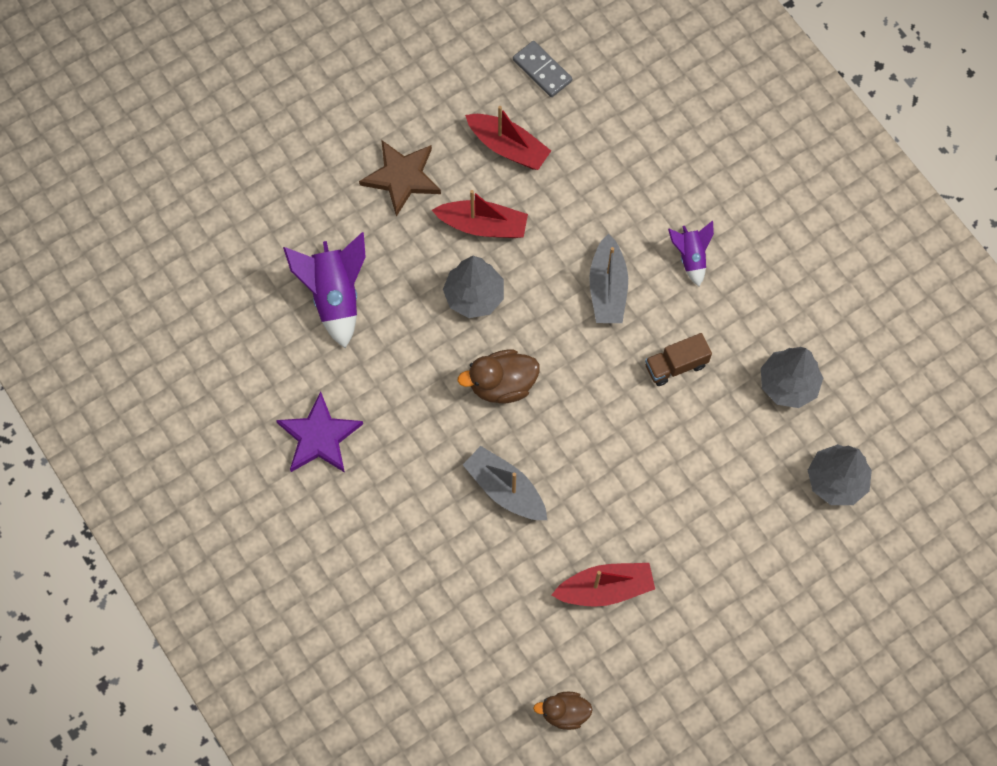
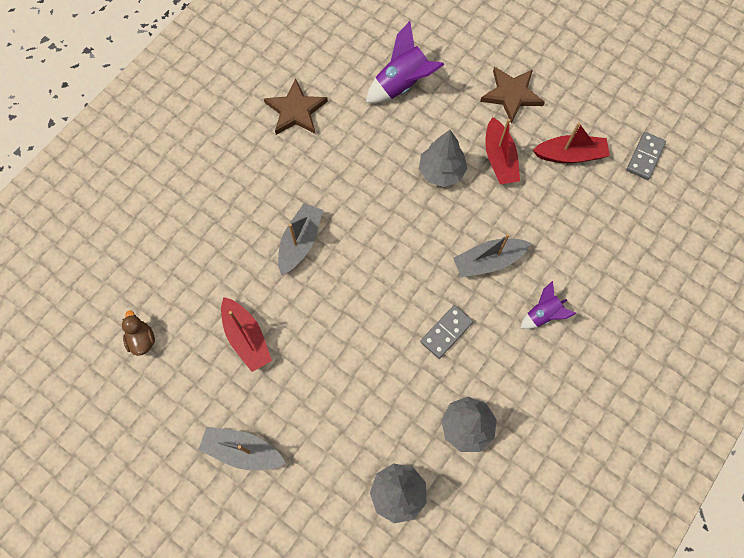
camera: 70 degrees right, 0 degrees up
purple star [276,391,363,473] -> brown star [264,79,328,135]
brown duck [458,350,540,404] -> none
red boat [465,106,551,170] -> red boat turned 105 degrees counterclockwise [533,122,610,163]
brown truck [645,333,712,386] -> grey domino [420,305,473,359]
none -> grey boat [198,427,286,470]

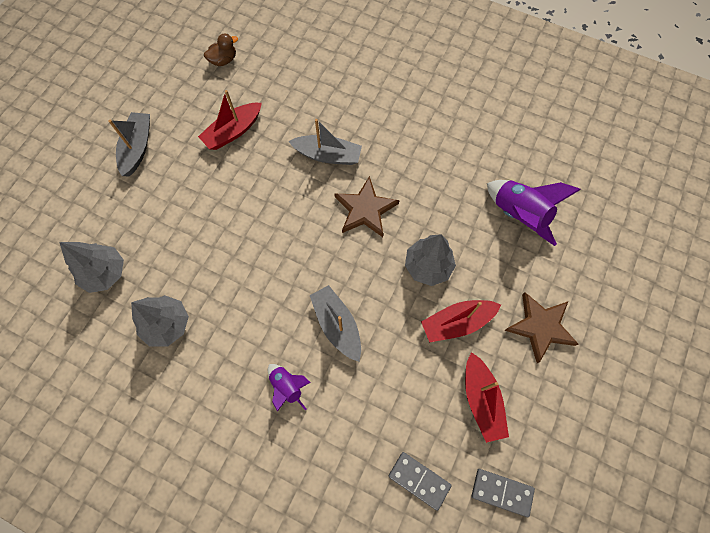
camera: 80 degrees right, 0 degrees up
brown star [264,79,328,135] -> brown star moved to [334,176,400,237]
grey domino [420,305,473,359] -> grey domino moved to [389,452,452,511]

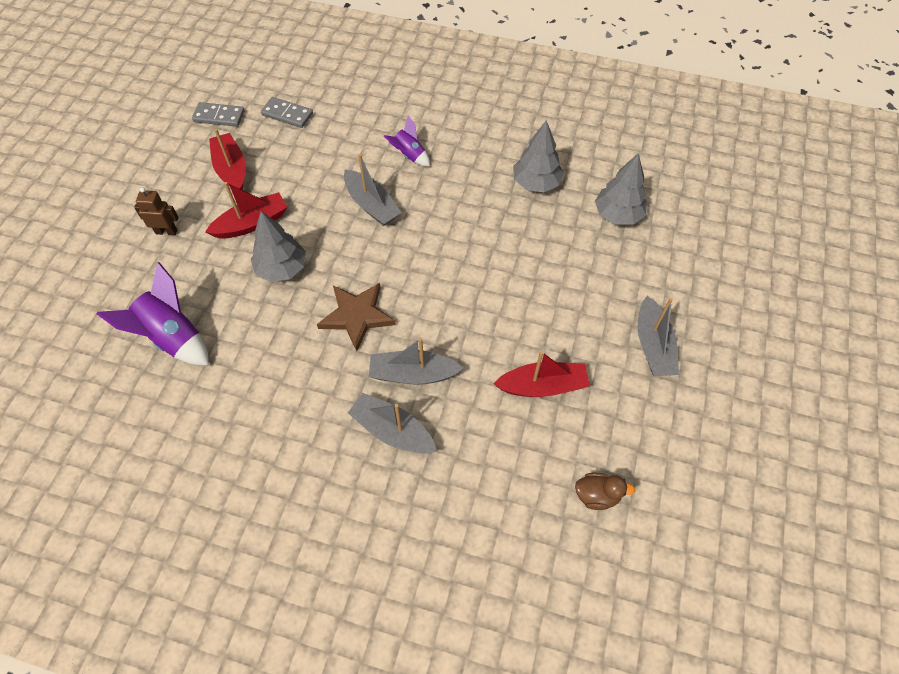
camera: 170 degrees right, 10 degrees down
red boat [198,90,262,150] -> red boat turned 45 degrees clockwise [494,351,590,397]
brown duck [204,34,238,66] -> brown duck turned 135 degrees counterclockwise [575,473,635,510]
brown star [504,292,579,363] -> brown robot [134,187,179,236]
none -> grey boat [348,393,437,454]

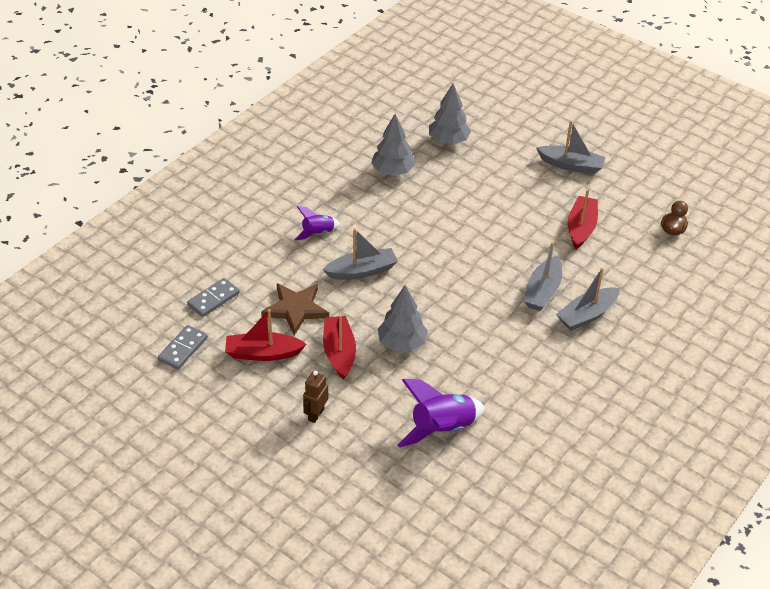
camera: 70 degrees left, 15 degrees down
brown star [317,283,396,351] -> brown star moved to [261,283,329,335]

